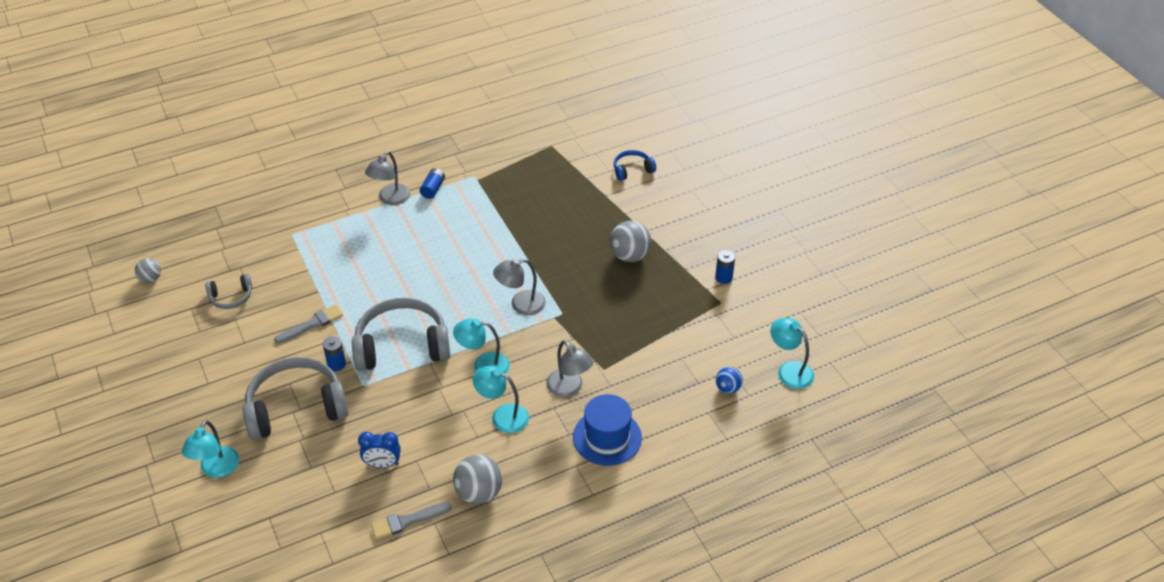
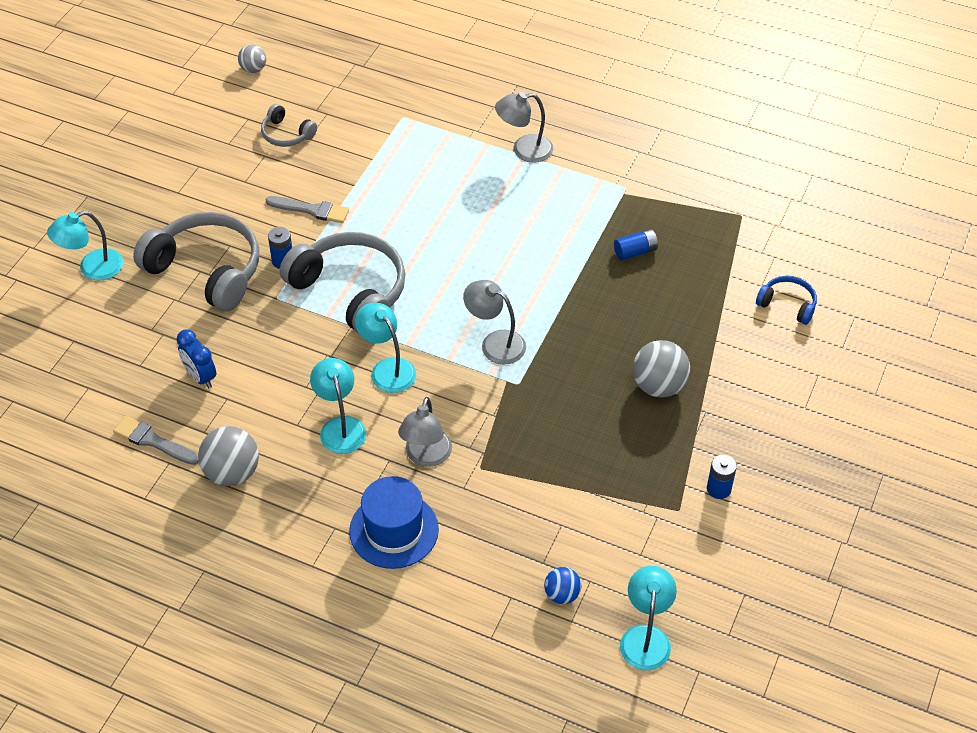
camera: 50 degrees right, 5 degrees up
blue battery [420,168,445,199] -> blue battery moved to [614,229,658,260]

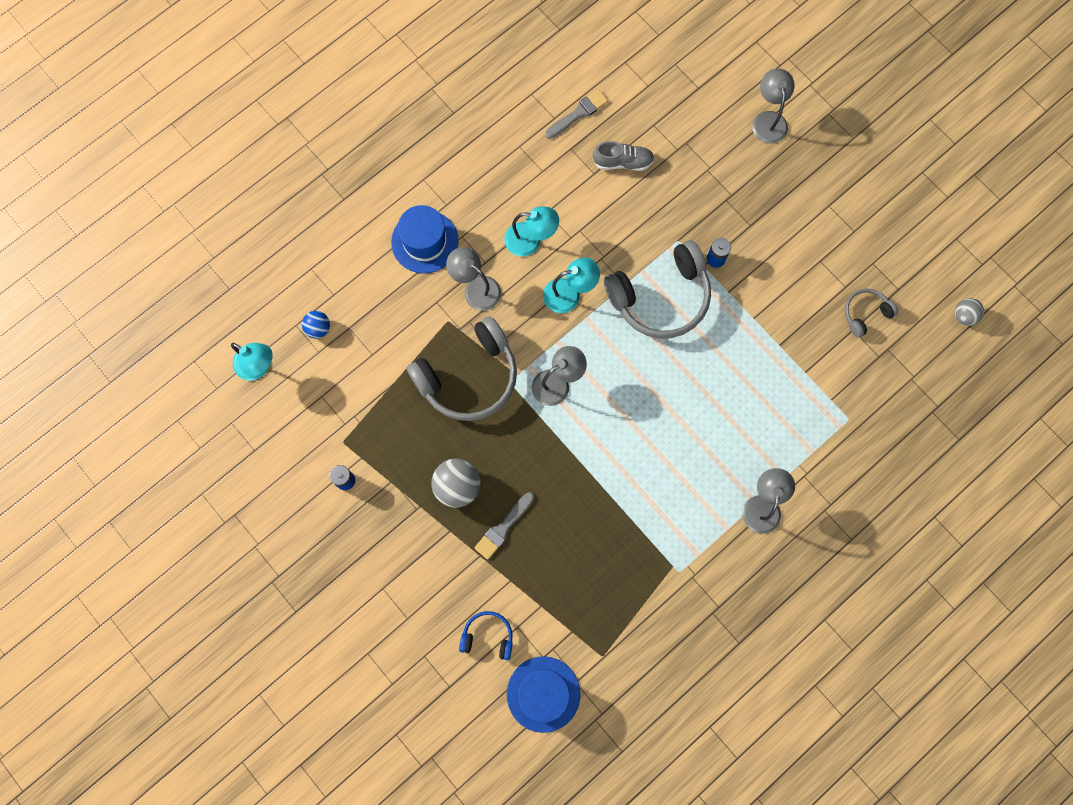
camera: 115 degrees right, 25 degrees up
turquoise lamp [47,211,123,281] -> grey lamp [752,68,795,144]
grey headphones [133,212,259,311] -> grey headphones moved to [407,317,517,421]
blue clock [176,329,216,388] -> grey shoe [593,141,654,171]
grey ball [198,426,259,486] -> none
grey brush [266,196,349,223] -> grey brush moved to [474,492,534,560]
blue battery [614,229,658,260] -> none
blue headphones [756,276,817,325] -> blue headphones turned 135 degrees counterclockwise [459,611,513,660]
none -> blue hat [507,656,580,733]

